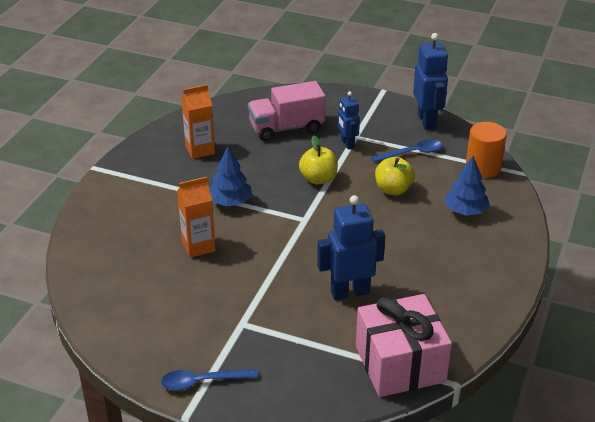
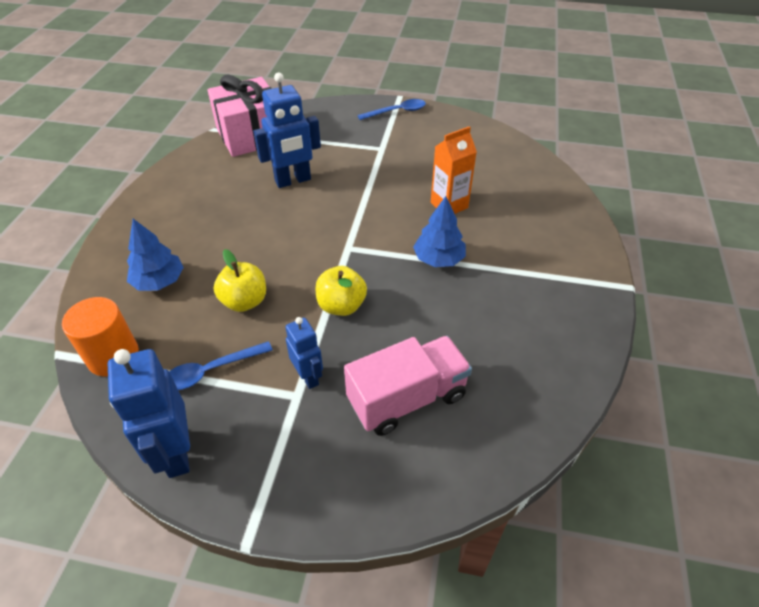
camera: 170 degrees right, 10 degrees up
orange carton [181,85,215,159] -> none

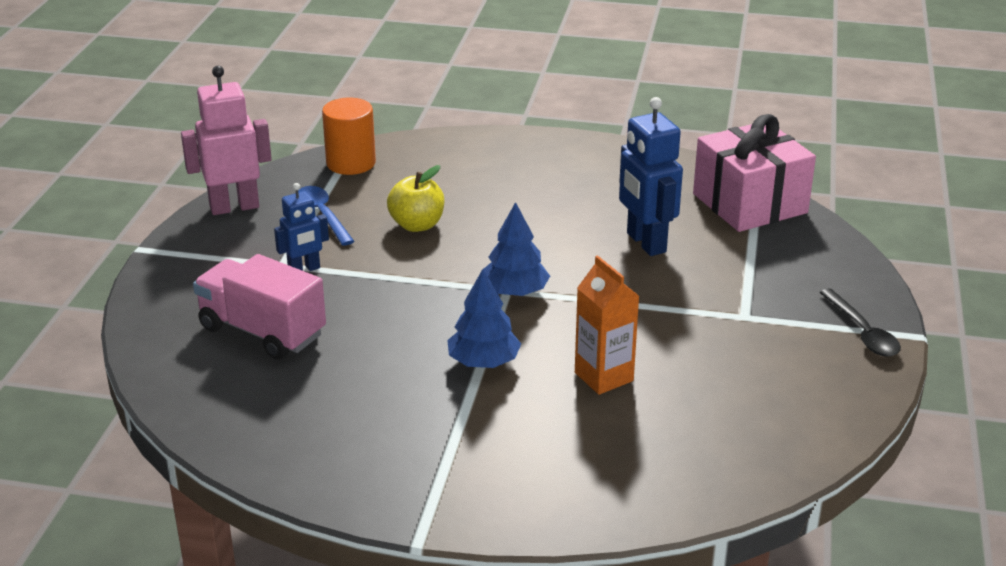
camera: 90 degrees right, 15 degrees down
blue robot [108,349,190,478] -> pink robot [181,66,272,215]
blue tree [127,219,184,291] -> blue tree moved to [484,202,550,296]
yellow apple [315,266,367,316] -> none
pink truck [344,336,472,436] -> pink truck turned 150 degrees clockwise [193,254,326,360]
blue spoon [358,99,426,120] -> black spoon [819,289,901,357]

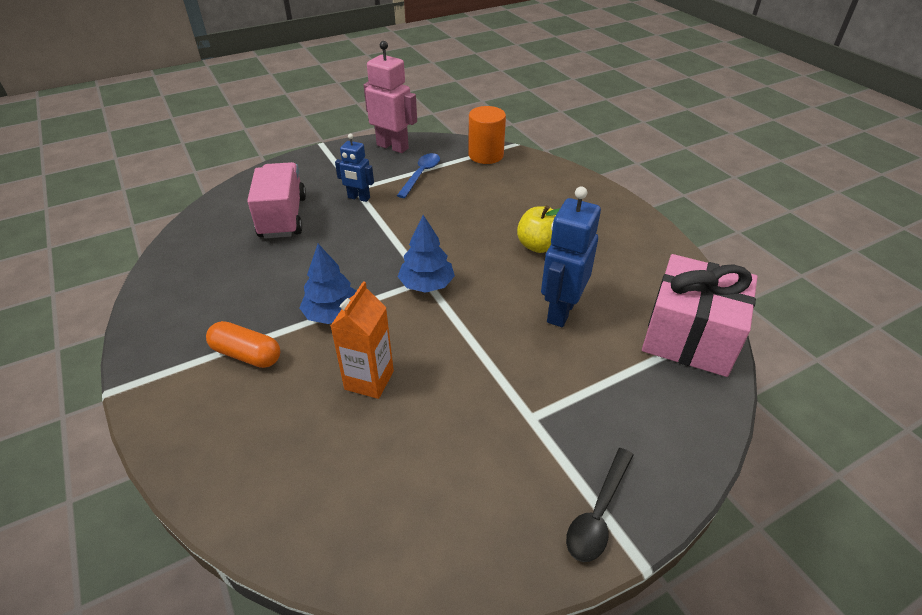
camera: 50 degrees right, 10 degrees up
yellow apple [387,165,444,232] -> yellow apple moved to [517,205,560,253]
none -> orange capsule [206,321,281,368]

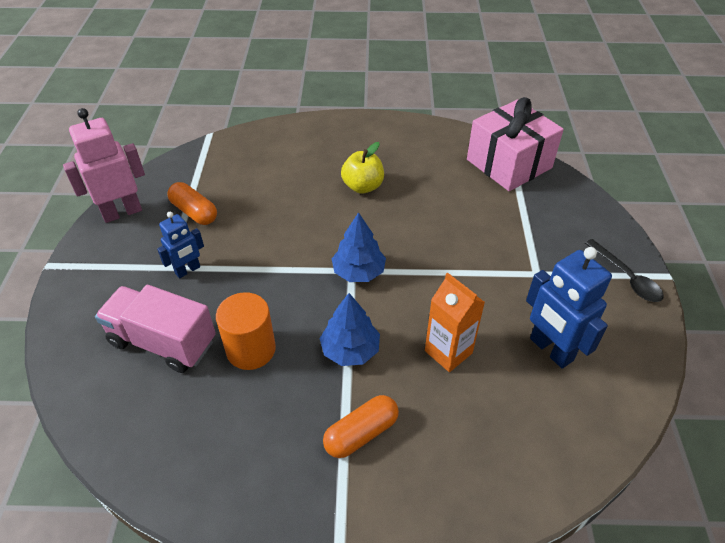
camera: 60 degrees left, 5 degrees up
blue spoon [397,153,440,198] -> orange capsule [167,182,217,225]
orange cylinder [468,106,506,164] -> orange cylinder moved to [216,292,276,370]
blue robot [541,186,601,327] -> blue robot moved to [526,247,612,369]

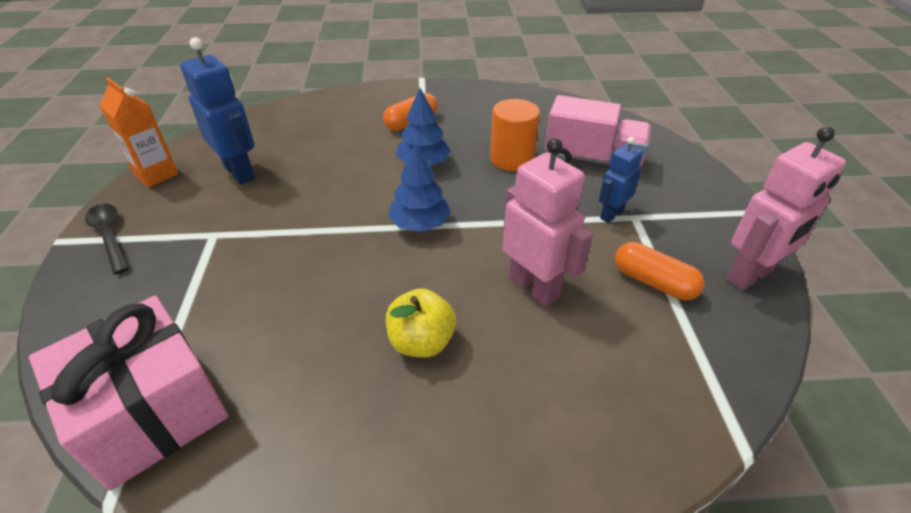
camera: 175 degrees right, 5 degrees down
orange carton [425,273,485,372] -> orange carton moved to [100,77,178,187]
none -> pink robot [503,138,593,306]

